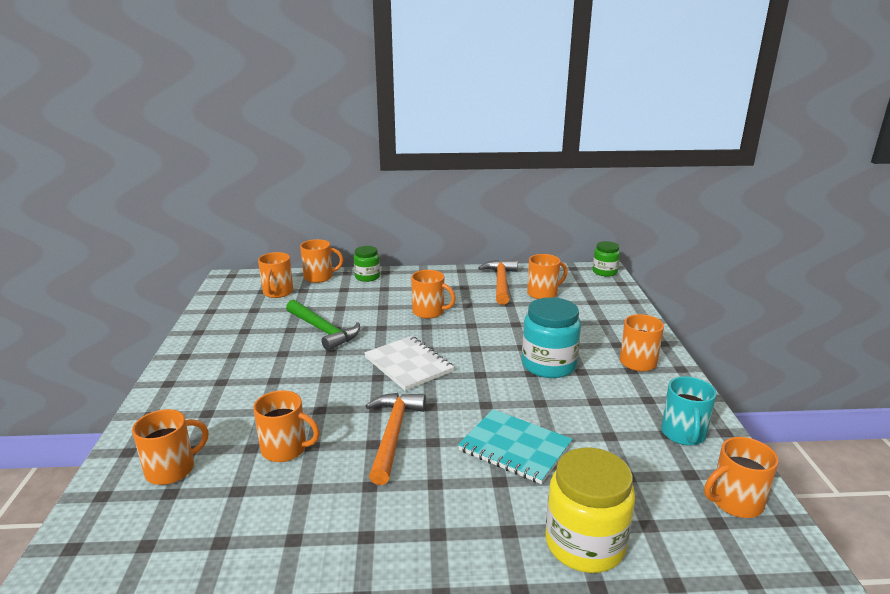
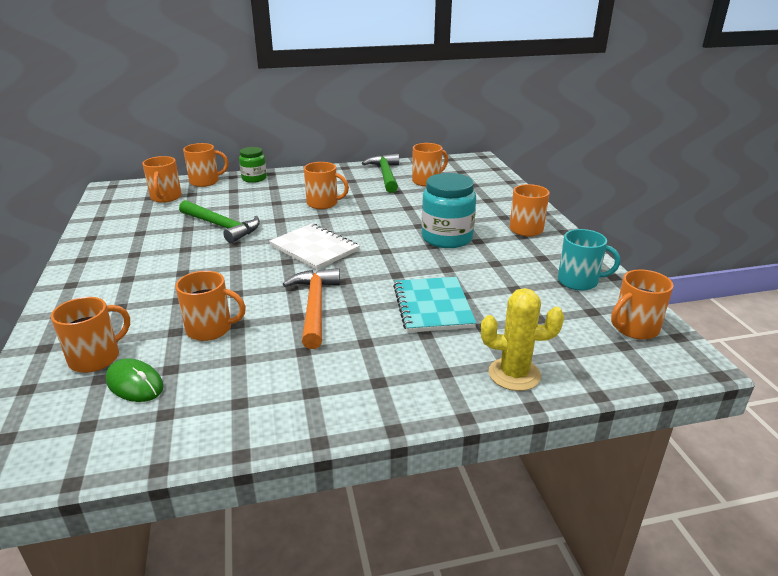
camera: 10 degrees left, 5 degrees up
turquoise notebook [458,409,573,484] -> turquoise notebook turned 60 degrees clockwise [393,277,476,333]
orange hammer [478,260,518,305] -> green hammer [362,154,399,193]
yellow jar [545,448,635,573] -> yellow cactus [481,288,564,391]
green jar [593,241,620,277] -> none
turquoise mug [661,376,716,445] -> turquoise mug turned 75 degrees counterclockwise [558,229,620,291]
none -> green mouse [106,358,164,402]

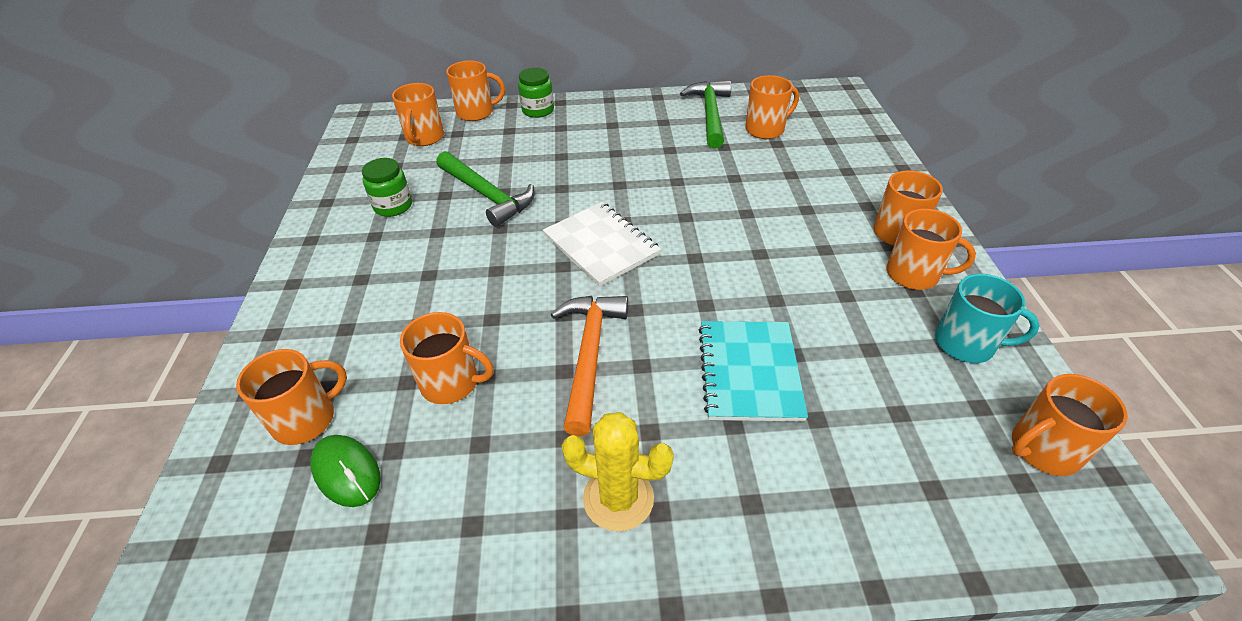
camera: 10 degrees right, 15 degrees up
orange mug [304,162,349,209] -> orange mug moved to [886,209,976,290]
turquoise jar [422,173,476,248] -> none
yellow cactus [481,288,564,391] -> yellow cactus moved to [562,412,674,532]
none -> green jar [362,158,412,217]

